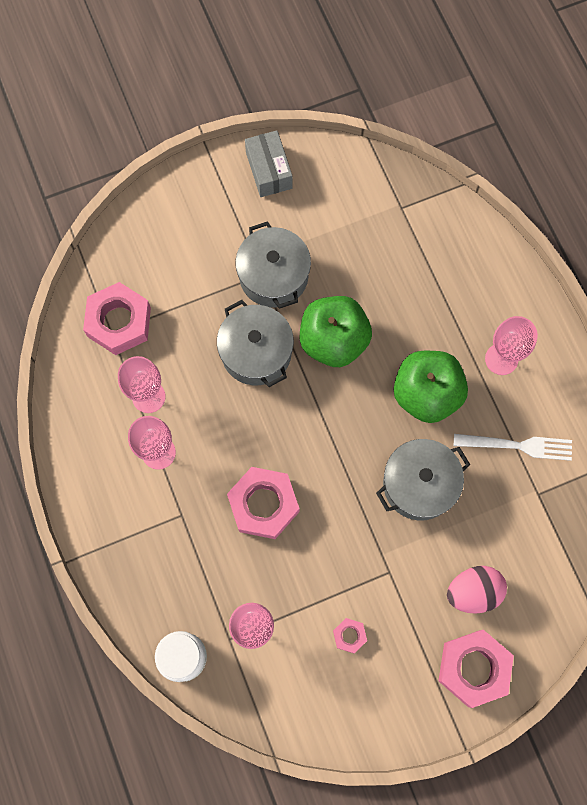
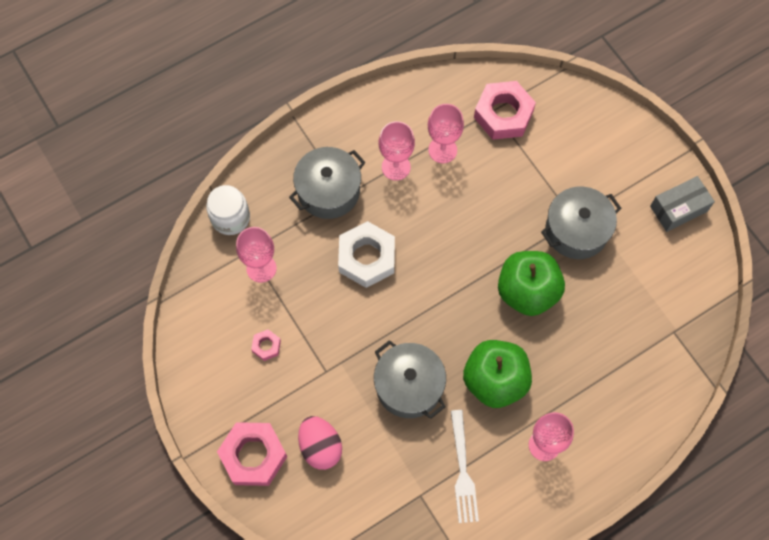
camera: 80 degrees right, 5 degrees down
grey pot [217,300,294,387] -> grey pot moved to [289,147,365,219]
pink nut [227,467,300,539] -> white nut [338,221,395,288]

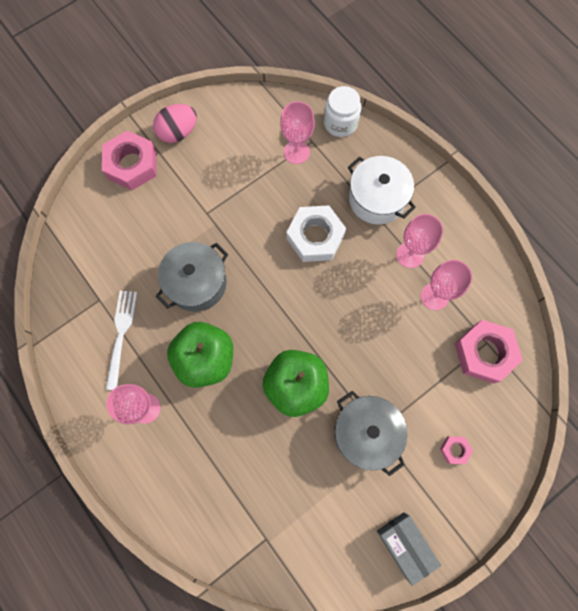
camera: 85 degrees right, 5 degrees up
pink nut [251,329,281,361] -> pink nut moved to [440,436,473,464]
grey pot [289,147,365,219] -> white pot [348,156,416,224]
pink egg [298,416,342,470] -> pink egg moved to [153,104,197,143]
white fork [451,410,479,523] -> white fork turned 105 degrees clockwise [106,291,137,390]

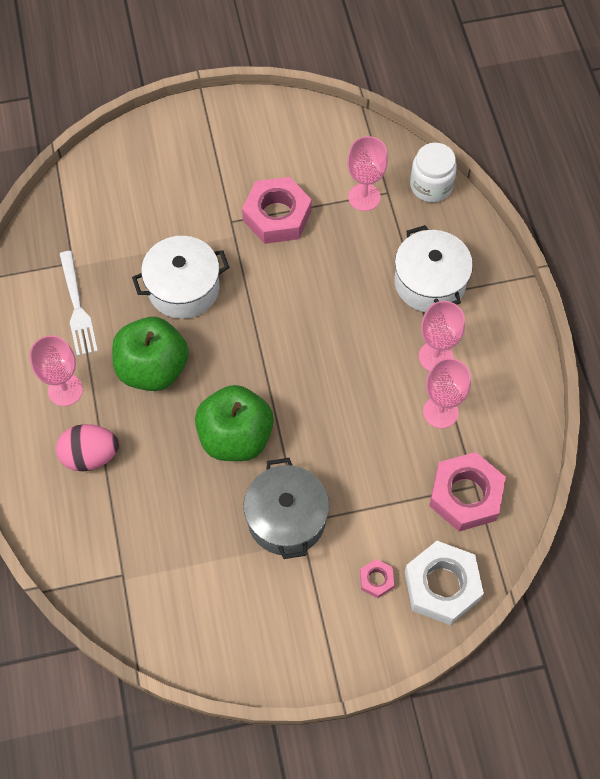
camera: 25 degrees right, 10 degrees down
pink nut [102,130,157,190] -> pink nut moved to [242,177,312,244]
white fork [106,291,137,390] -> white fork turned 135 degrees clockwise [60,251,98,356]
pink egg [153,104,197,143] -> pink egg moved to [56,424,119,471]
grey pot [156,242,228,312] -> white pot [132,236,229,319]
white nut [287,205,346,262] -> white nut moved to [405,541,484,625]
grey box [377,512,441,586] -> none

